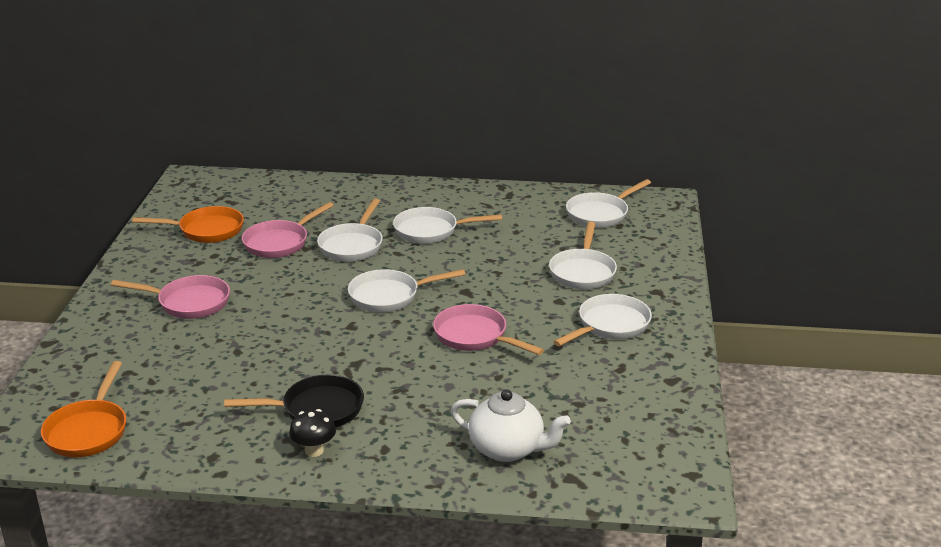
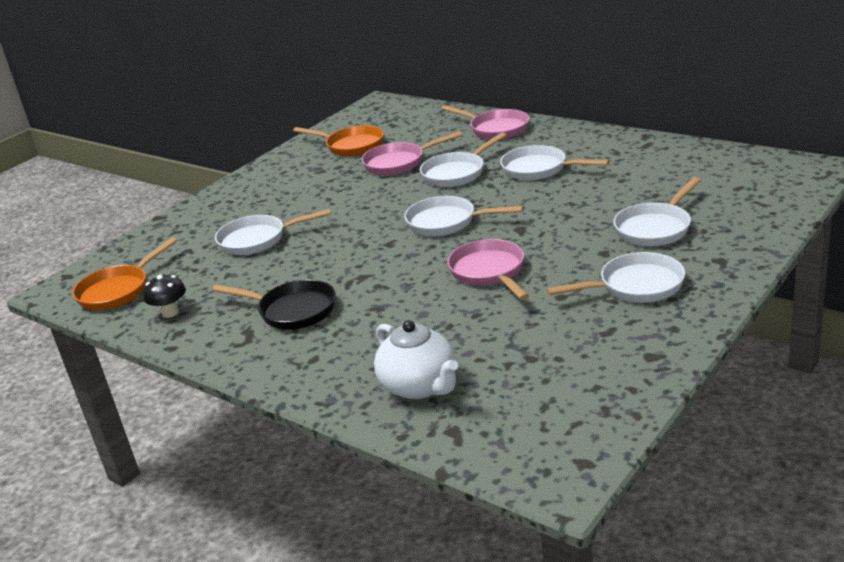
camera: 35 degrees right, 0 degrees up
pink pan [111,275,230,319] -> pink pan moved to [441,105,529,140]
black mushroom [289,409,336,457] -> black mushroom moved to [143,275,186,318]
white pan [566,179,651,228] -> white pan moved to [215,209,331,255]

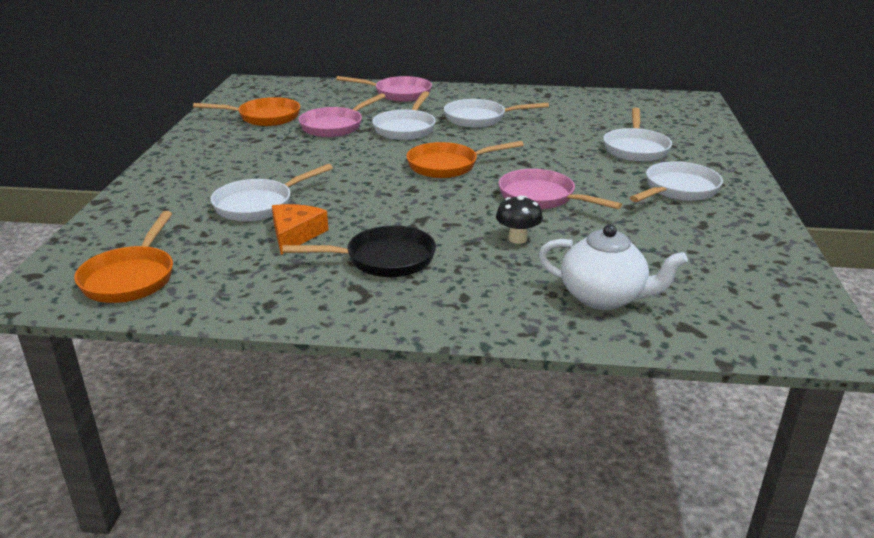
camera: 35 degrees left, 0 degrees up
black mushroom [143,275,186,318] -> black mushroom moved to [496,196,543,244]
white pan [404,196,524,236] -> orange pan [406,141,524,178]
none -> orange cheese [272,204,328,255]

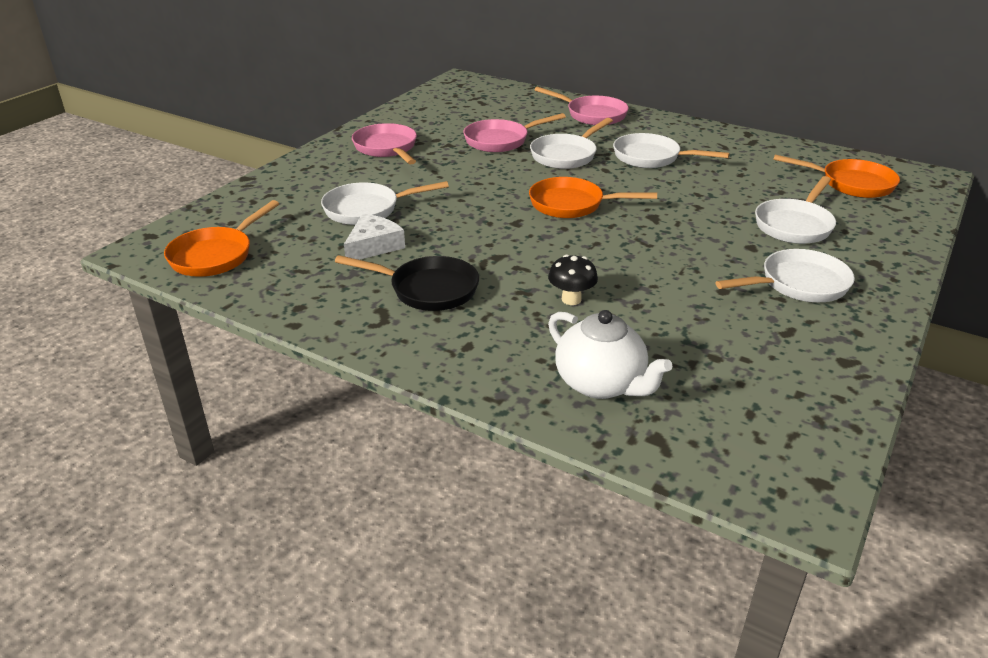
camera: 25 degrees right, 5 degrees up
orange pan [193,97,300,126] -> orange pan moved to [773,155,900,198]
orange cheese [272,204,328,255] -> white cheese [344,214,405,260]
pink pan [499,169,622,209] -> pink pan moved to [352,123,417,164]

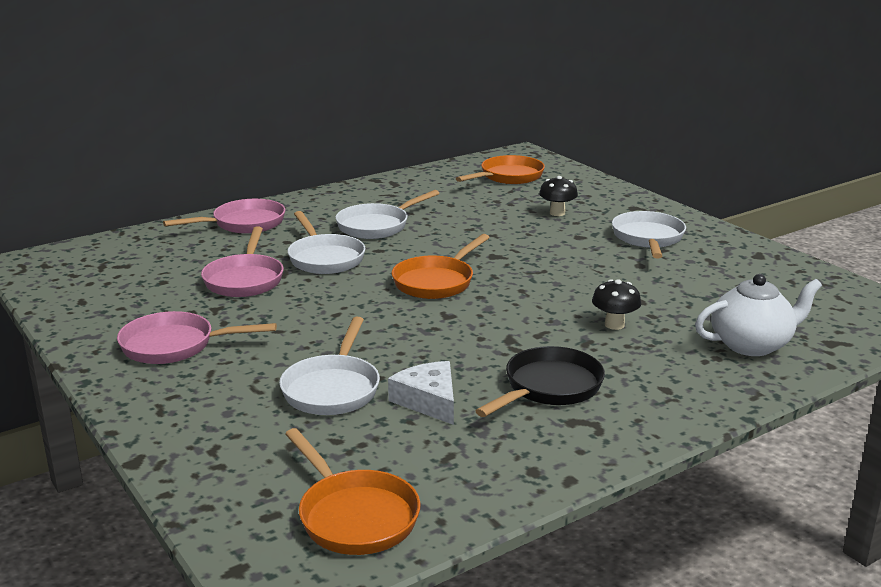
camera: 65 degrees left, 10 degrees down
white pan [755,176,836,244] -> black mushroom [539,176,578,216]

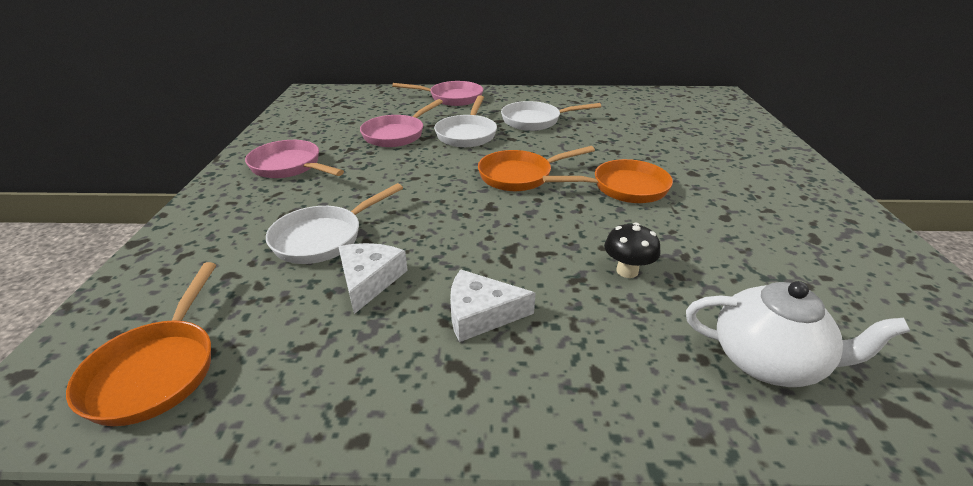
camera: 35 degrees right, 10 degrees up
orange pan [456,155,545,184] -> orange pan moved to [543,159,673,203]
black pan [475,346,605,417] -> white cheese [450,269,536,342]
black mushroom [539,176,578,216] -> none
white pan [612,211,686,258] -> none

